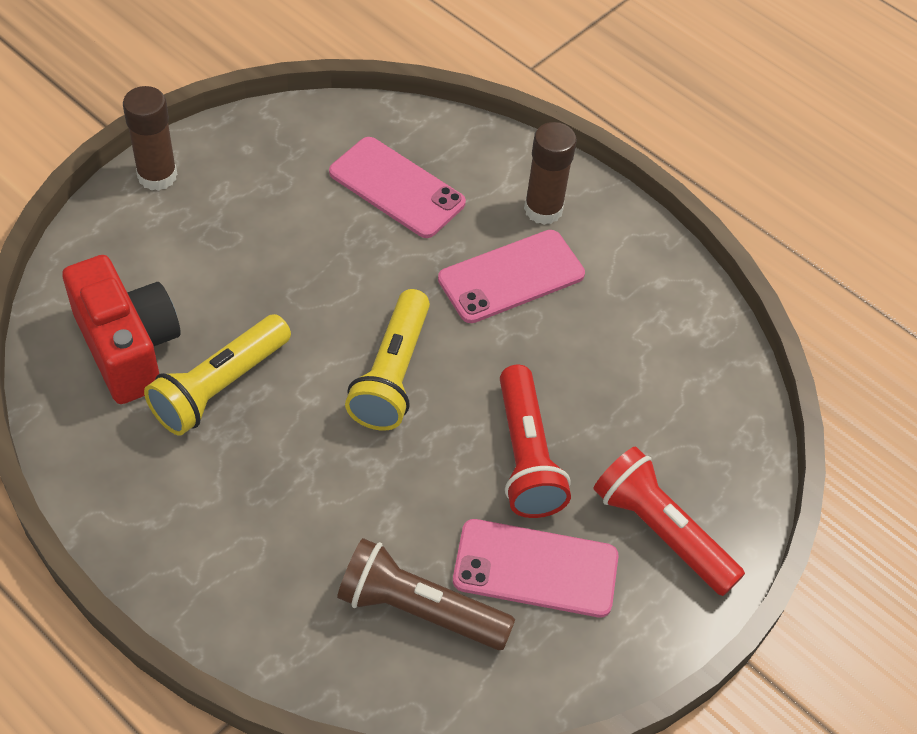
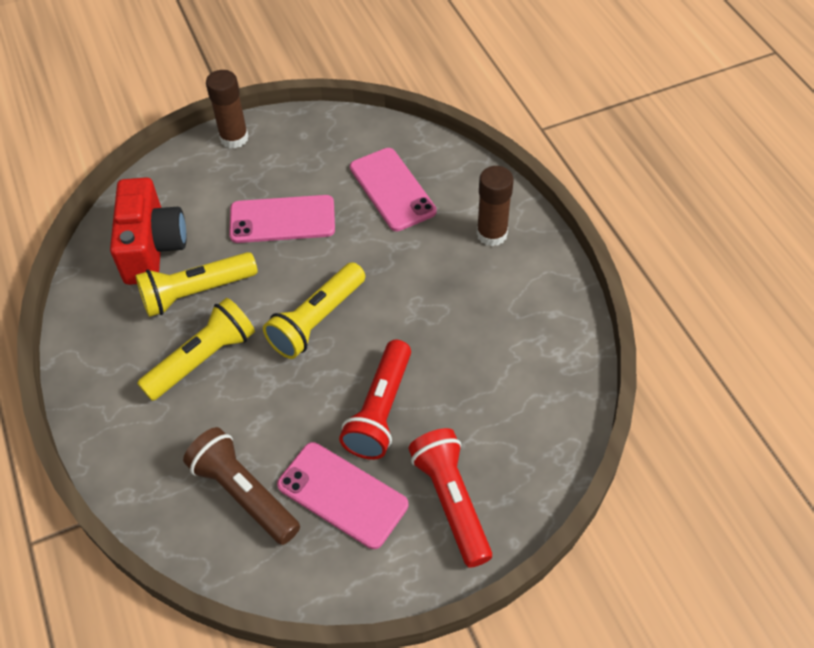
camera: 30 degrees right, 0 degrees up
pink phone [438,230,585,323] -> pink phone moved to [229,195,335,243]
none -> yellow flashlight [137,298,255,401]

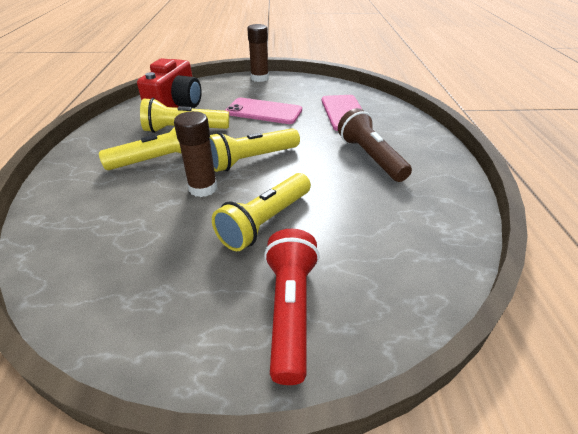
camera: 20 degrees right, 15 degrees down
brown flashlight [183,427,300,545] -> brown flashlight moved to [338,108,412,182]
pink phone [277,442,408,549] -> none
red flashlight [339,340,411,460] -> yellow flashlight [212,173,311,251]
brown glue stick [477,166,514,246] -> brown glue stick moved to [174,111,217,197]

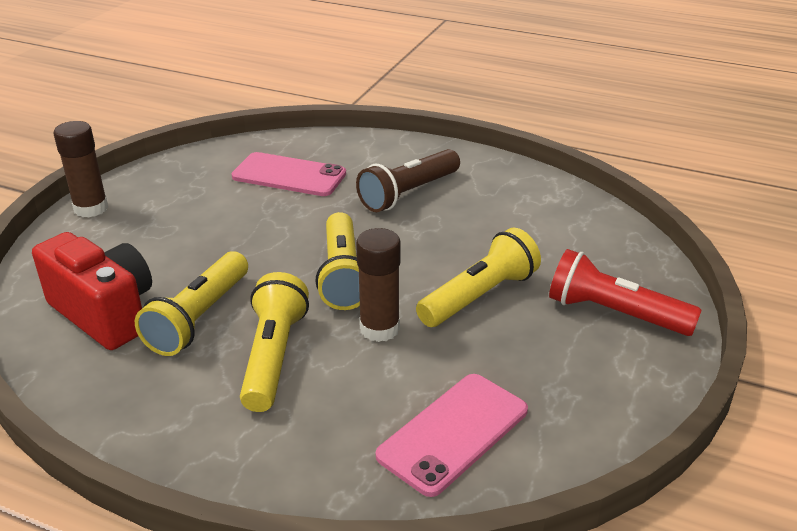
camera: 65 degrees left, 5 degrees down
yellow flashlight [212,173,311,251] -> yellow flashlight turned 105 degrees counterclockwise [416,228,541,327]
pink phone [225,98,302,124] -> pink phone moved to [376,374,528,497]
brown flashlight [338,108,412,182] -> brown flashlight turned 45 degrees counterclockwise [356,149,460,212]

